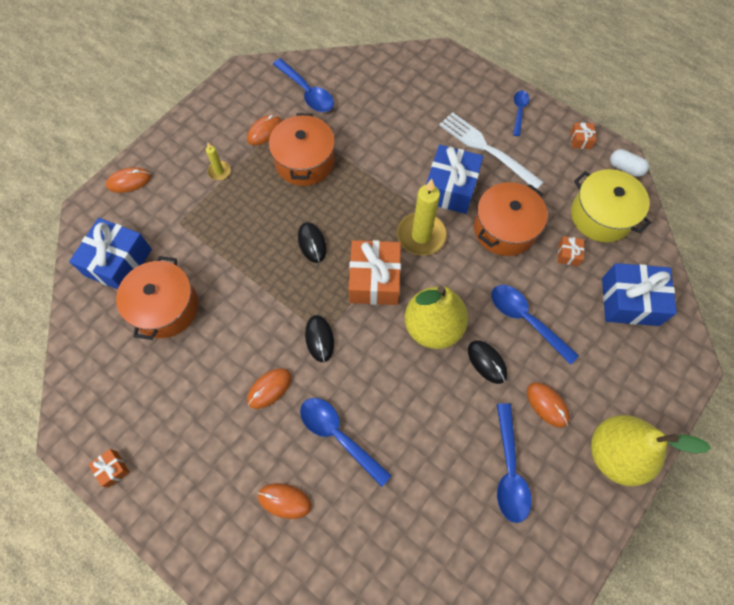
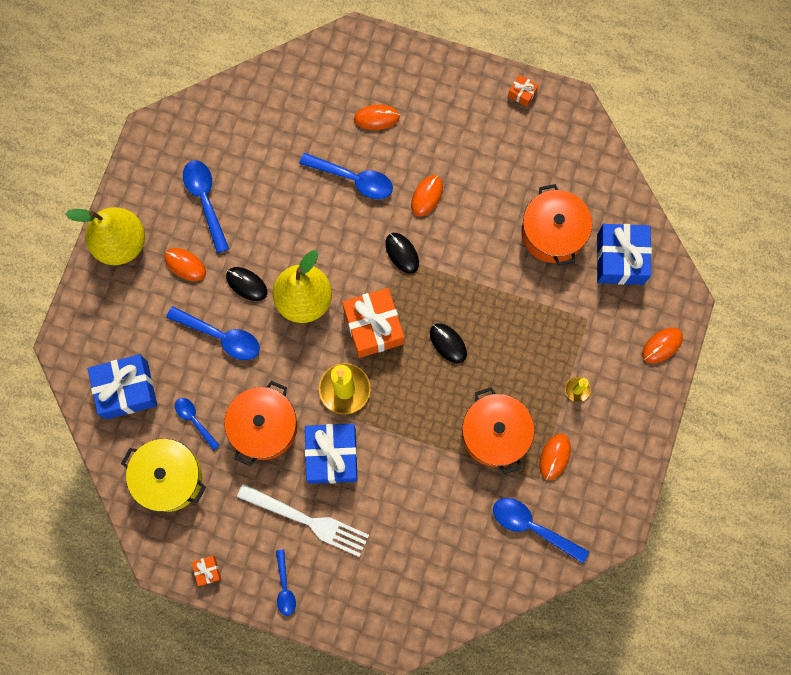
camera: 160 degrees right, 10 degrees up
orange gift [558,236,584,266] -> blue spoon [175,398,220,451]
white capsule [610,149,649,177] -> none

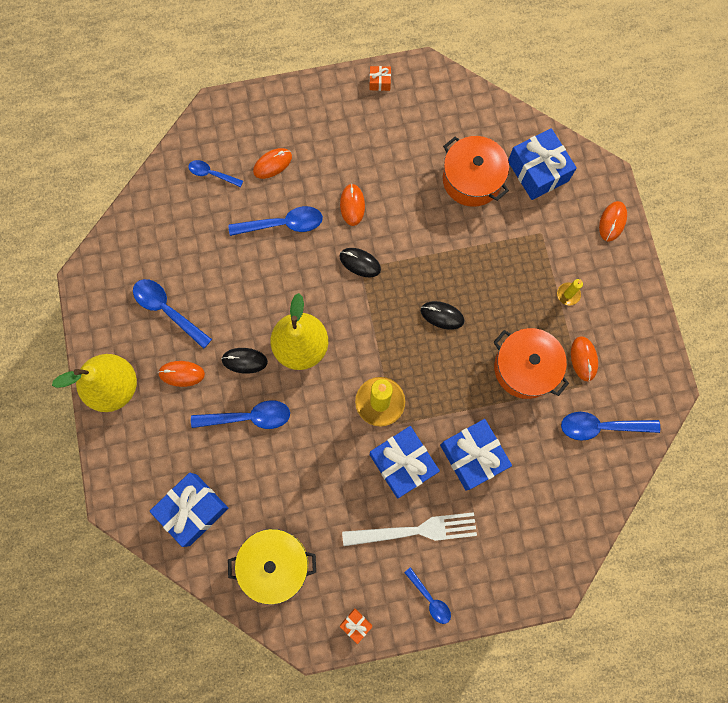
camera: 30 degrees left, 0 degrees up
blue spoon [175,398,220,451] -> blue spoon moved to [188,160,243,187]
orange pot [224,381,297,466] -> none
orange gift [342,288,404,358] -> none
none -> blue gift [440,419,512,491]

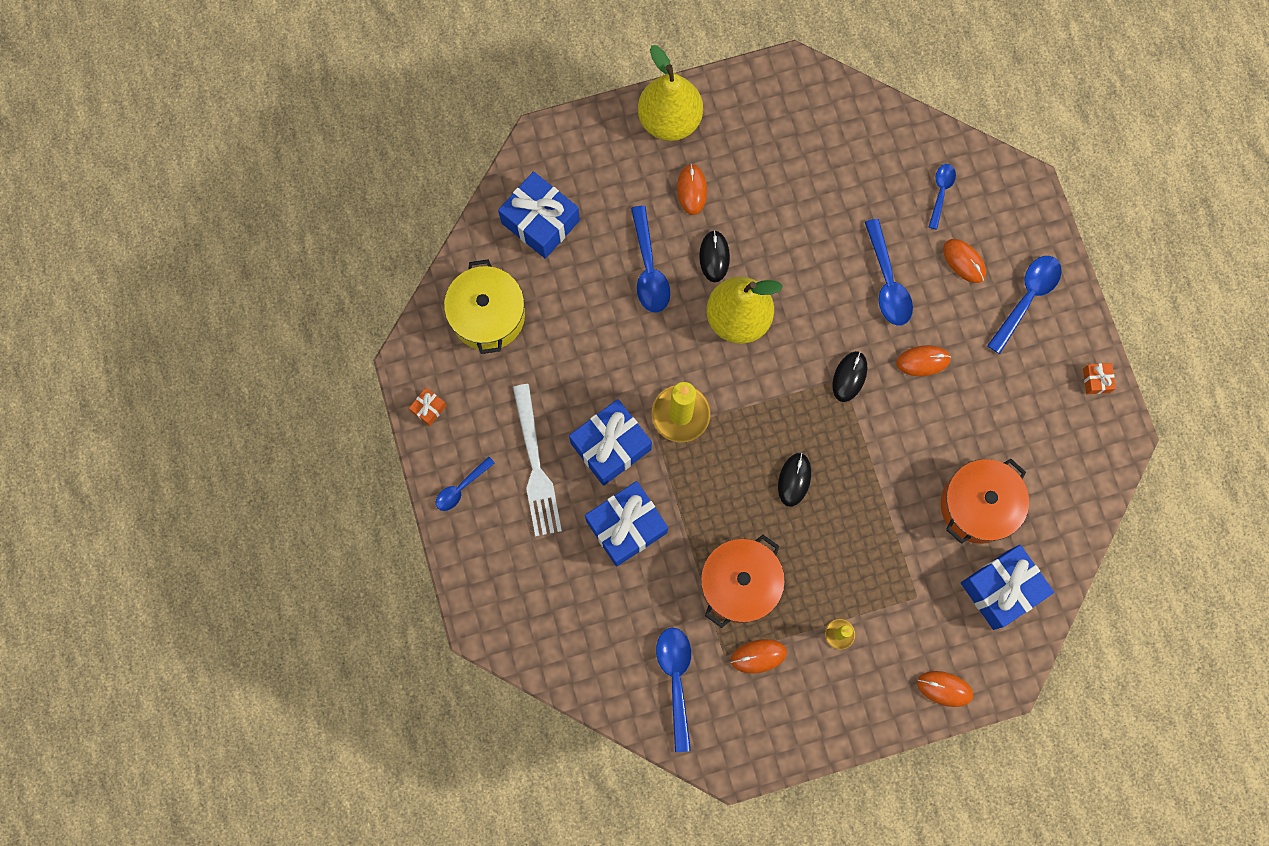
camera: 85 degrees right, 0 degrees up
blue spoon [133,279,212,349] -> blue spoon moved to [987,256,1062,354]

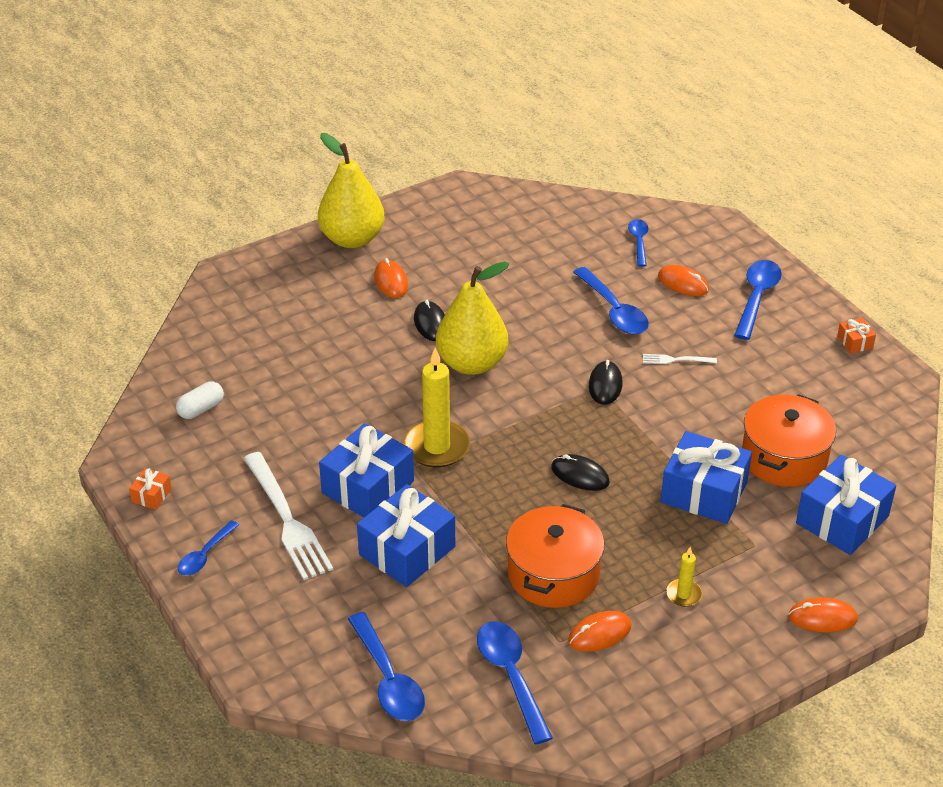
camera: 15 degrees left, 35 degrees down
yellow pot [444,259,525,354] -> white capsule [176,382,224,419]
blue gift [498,171,580,259] -> blue gift moved to [660,431,752,524]
blue spoon [631,206,670,313] -> blue spoon moved to [348,612,425,721]
black mouse [778,453,811,507] -> black mouse turned 60 degrees counterclockwise [551,454,610,491]
orange mouse [896,345,951,376] -> white fork [643,354,717,364]

